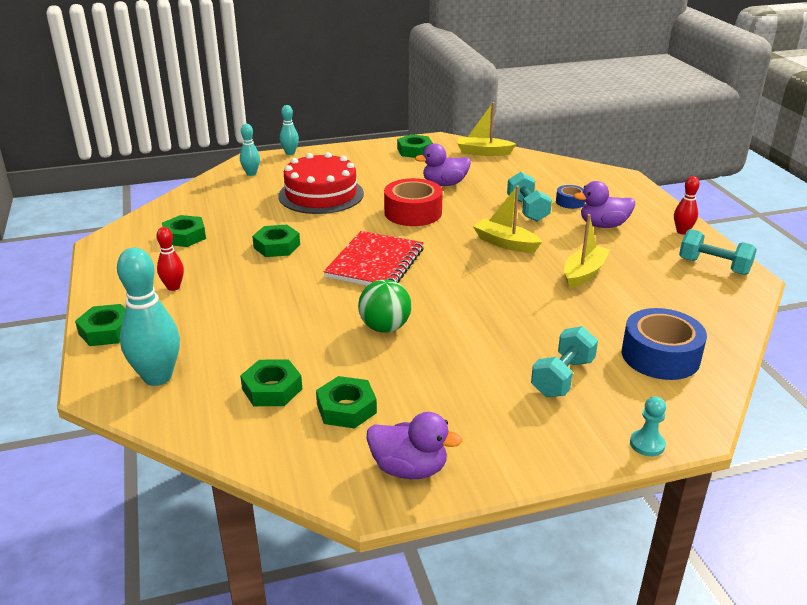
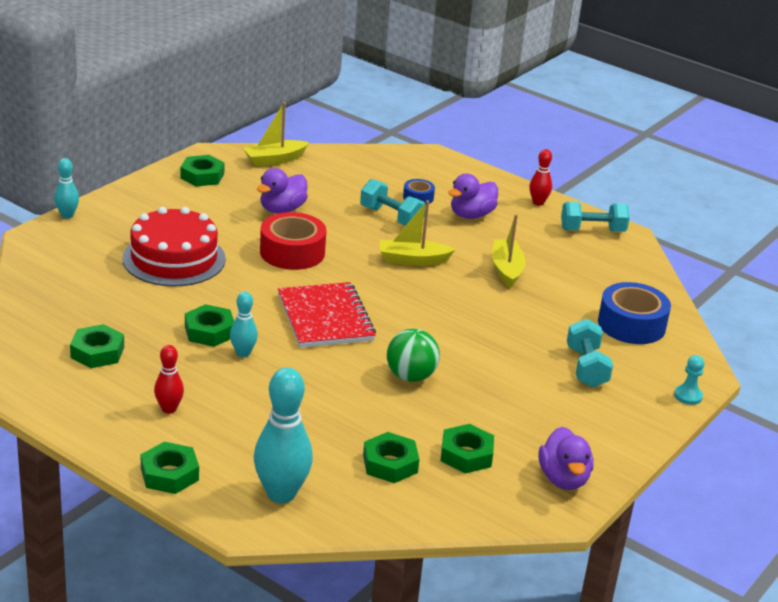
camera: 40 degrees left, 0 degrees up
turquoise bowling pin [240,124,260,176] -> turquoise bowling pin moved to [230,292,258,357]
purple duck [366,412,462,479] -> purple duck turned 105 degrees clockwise [539,427,594,490]

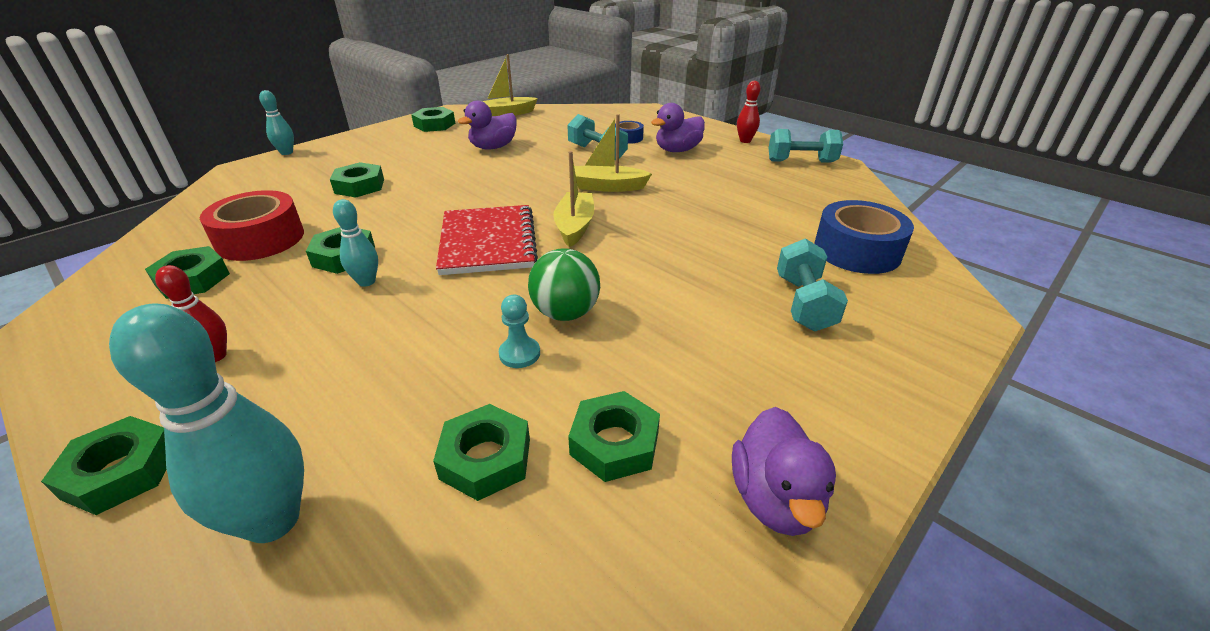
camera: 10 degrees right, 5 degrees up
red cake [122,207,226,286] -> green nut [330,162,384,198]
red tape [260,212,327,270] -> red tape moved to [200,190,304,261]
yellow boat [492,214,525,288] -> yellow boat moved to [553,151,594,247]
turquoise pawn [674,355,704,405] -> turquoise pawn moved to [499,295,540,368]

